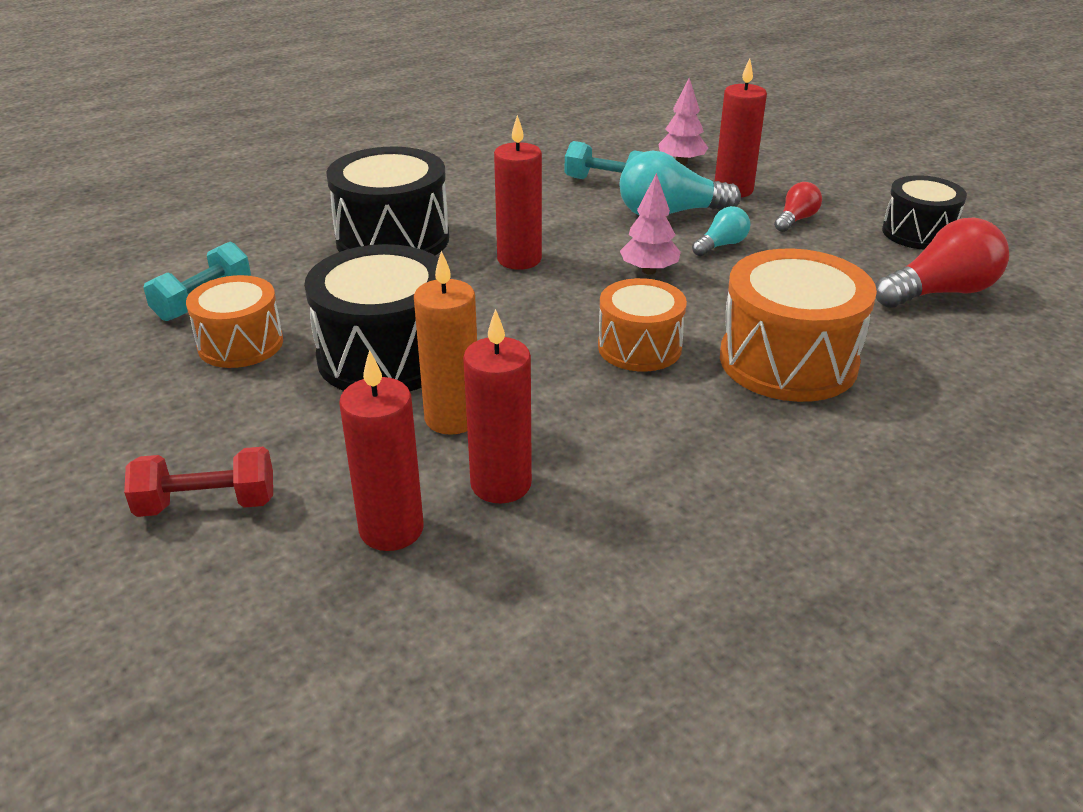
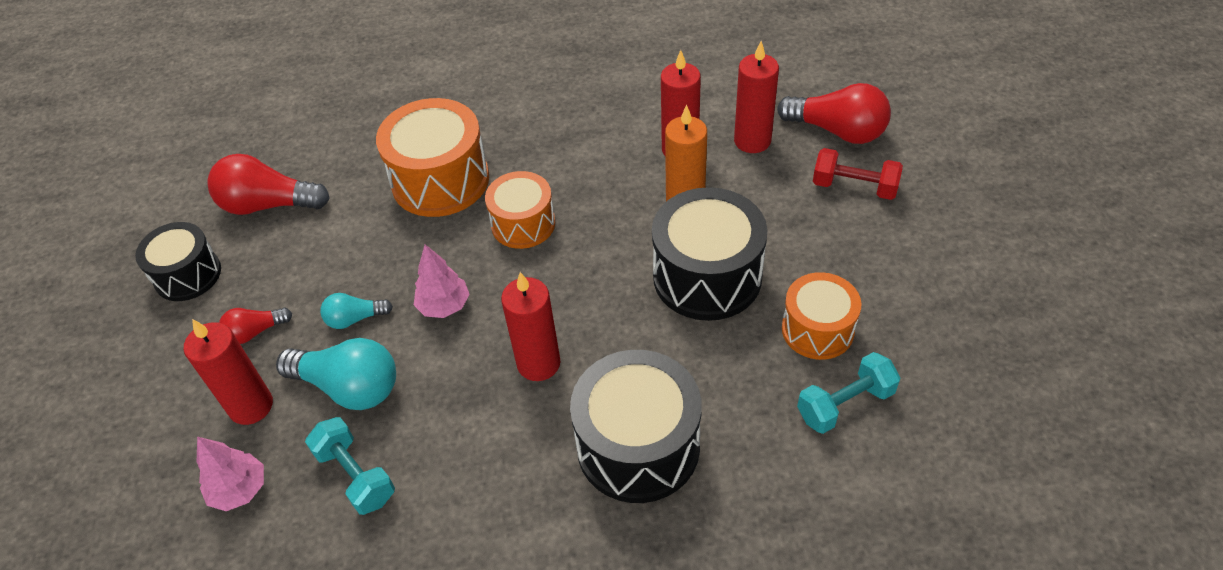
camera: 150 degrees left, 15 degrees up
none -> red light bulb [777,83,891,144]

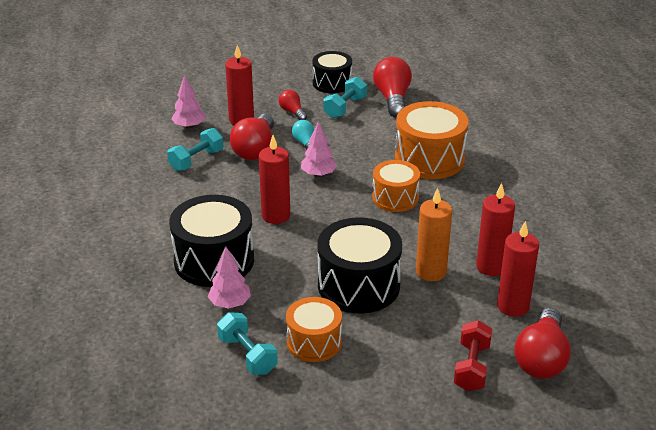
camera: 80 degrees right, 15 degrees down
turquoise light bulb [276,338,396,410] -> red light bulb [230,114,274,160]
none -> pink tree [208,247,251,309]
none -> turquoise dumbbell [323,77,367,118]

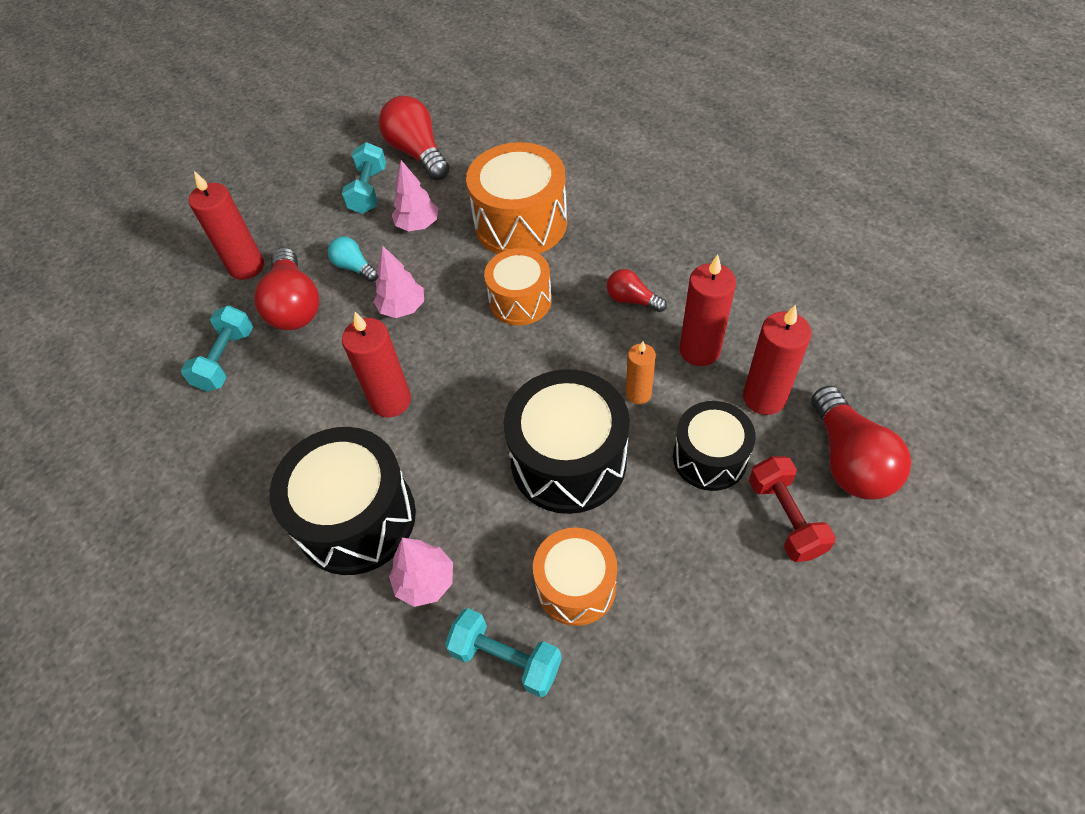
camera: 25 degrees left, 20 degrees up
pink tree [171,75,205,129] -> pink tree moved to [392,160,438,231]
red light bulb [279,90,307,120] -> red light bulb moved to [607,269,667,312]
black drum [312,51,352,93] -> black drum moved to [673,401,756,491]
orange candle [416,188,452,281] -> orange candle [626,341,656,404], size x0.62

